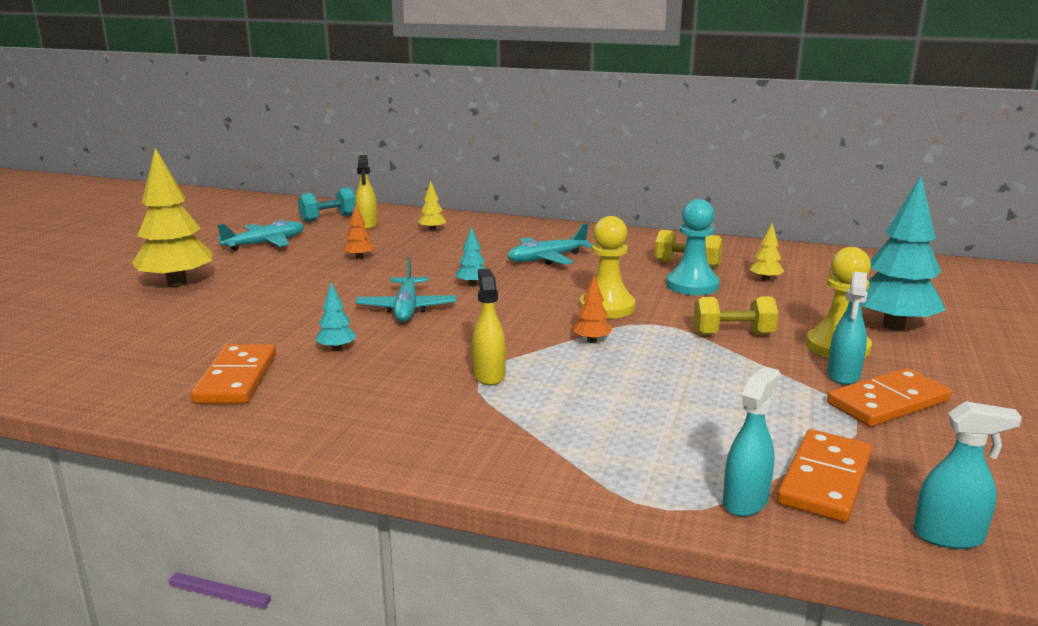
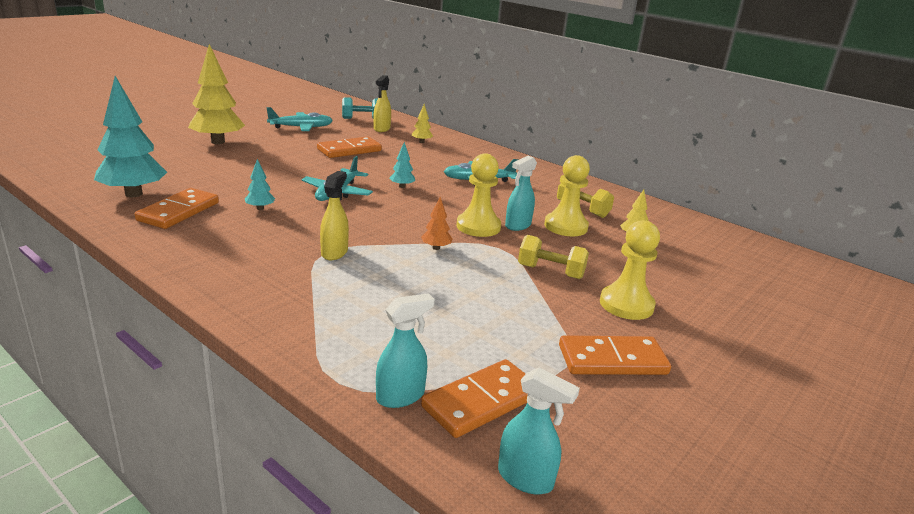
camera: 20 degrees right, 5 degrees up
orange tree [344,204,375,259] -> orange domino [317,136,382,158]
turquoise pawn [666,199,720,295] -> yellow pawn [544,155,590,236]
turquoise spray bottle [827,272,868,385] -> turquoise spray bottle moved to [505,156,537,231]
turquoise tree [862,176,946,331] -> turquoise tree moved to [94,76,167,197]

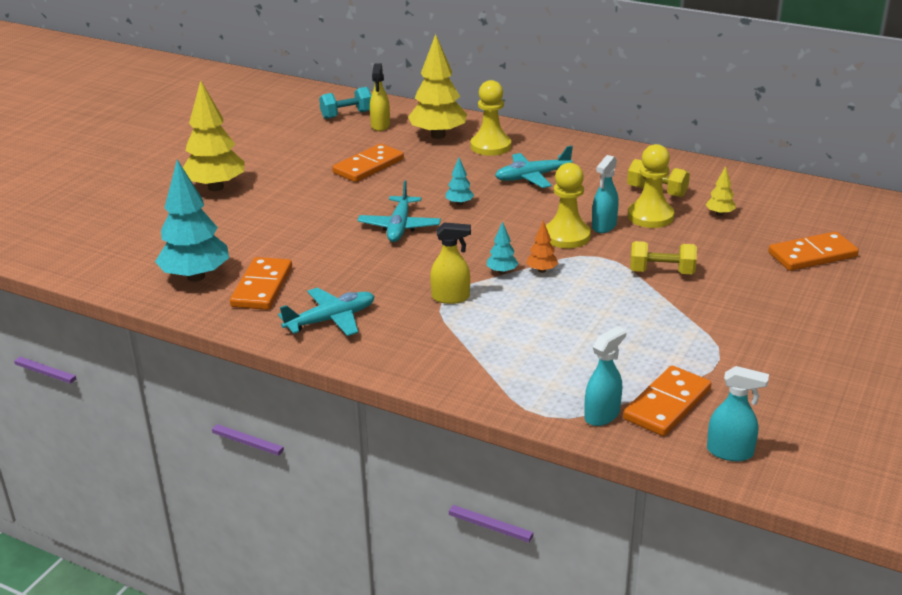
camera: 10 degrees left, 5 degrees up
turquoise tree [245,159,275,210] -> turquoise tree moved to [487,221,519,274]
turquoise plane [266,107,333,131] -> turquoise plane moved to [278,287,375,336]
yellow spray bottle [320,171,349,260] -> yellow spray bottle turned 90 degrees clockwise [430,222,471,304]
yellow tree [412,104,433,143] -> yellow tree [408,34,467,139], size x2.26
orange domino [559,335,671,375] -> orange domino moved to [769,232,859,271]
yellow pawn [600,220,660,320] -> yellow pawn moved to [471,80,511,156]

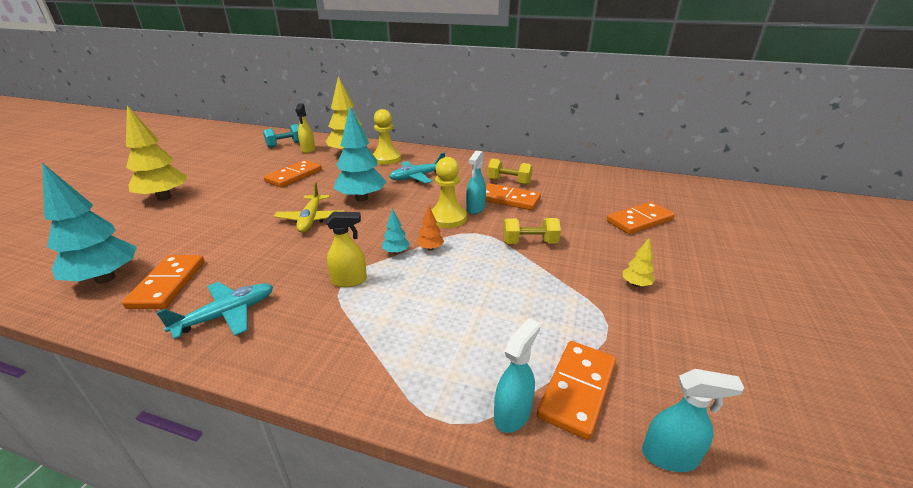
camera: 10 degrees left, 0 degrees up
turquoise plane [357,180,441,242] -> yellow plane [274,182,345,233]
turquoise tree [445,157,474,206] -> turquoise tree [334,107,386,202], size x2.26
yellow pawn [628,144,674,228] -> orange domino [486,183,541,210]
yellow tree [706,166,736,216] -> yellow tree moved to [623,238,655,287]

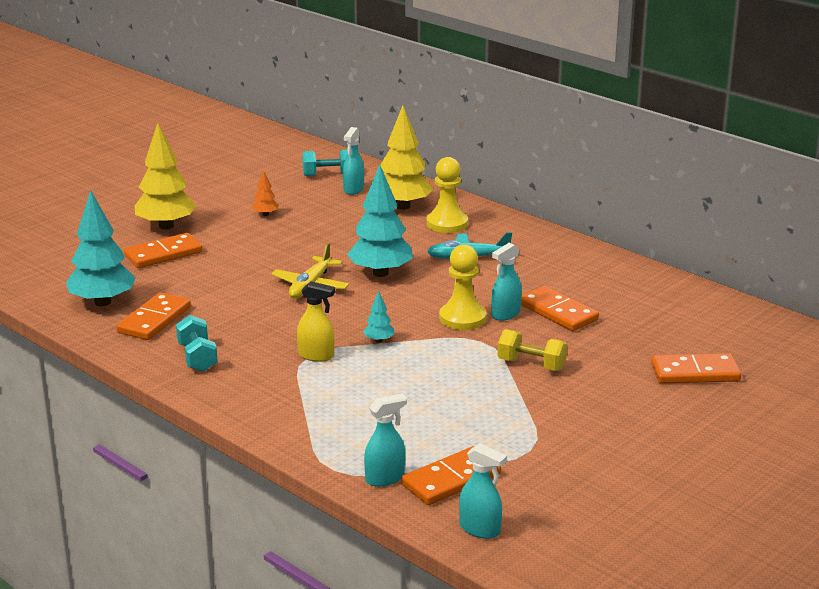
camera: 25 degrees right, 5 degrees down
turquoise plane [156,282,273,339] -> turquoise dumbbell [176,315,218,372]
orange domino [264,160,322,188] -> orange domino moved to [123,233,203,268]
yellow spray bottle [295,103,315,153] -> turquoise spray bottle [343,127,364,195]
orange tree [417,206,444,251] -> orange tree moved to [252,170,279,216]
yellow dumbbell [487,159,533,185] -> none
yellow tree [623,238,655,287] -> none

